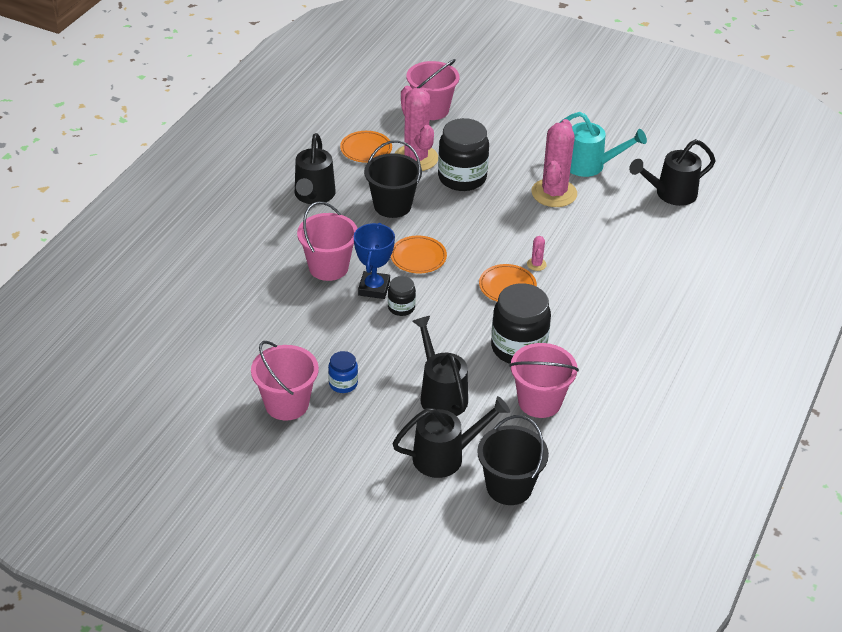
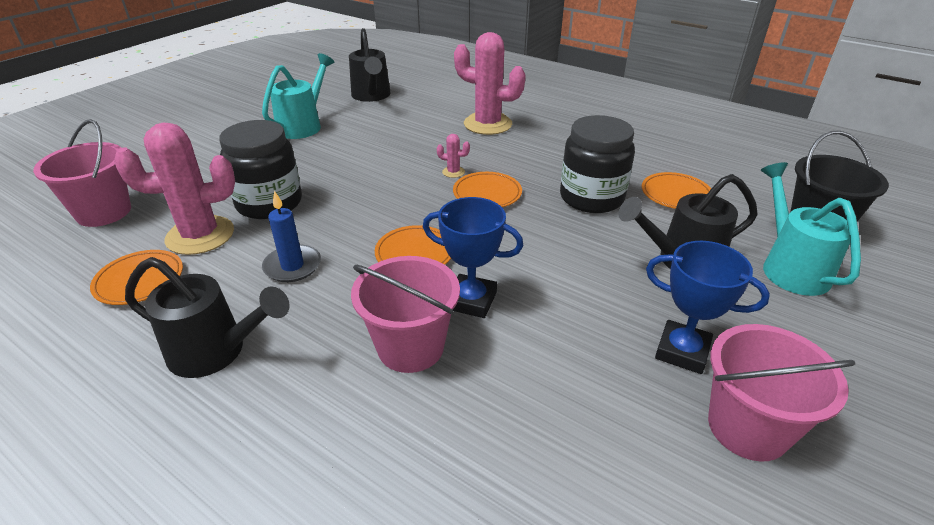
camera: 80 degrees left, 5 degrees down
blue jar [328,351,358,393] -> blue trophy [646,241,770,374]
black bucket [364,140,422,218] -> blue candle [262,191,321,282]
black jar [388,276,416,316] -> none
black watering can [392,396,510,478] -> turquoise watering can [761,162,861,296]
pink bucket [509,343,579,418] -> orange plate [642,172,711,209]
pink cactus [531,119,577,207] -> pink cactus moved to [454,32,526,135]

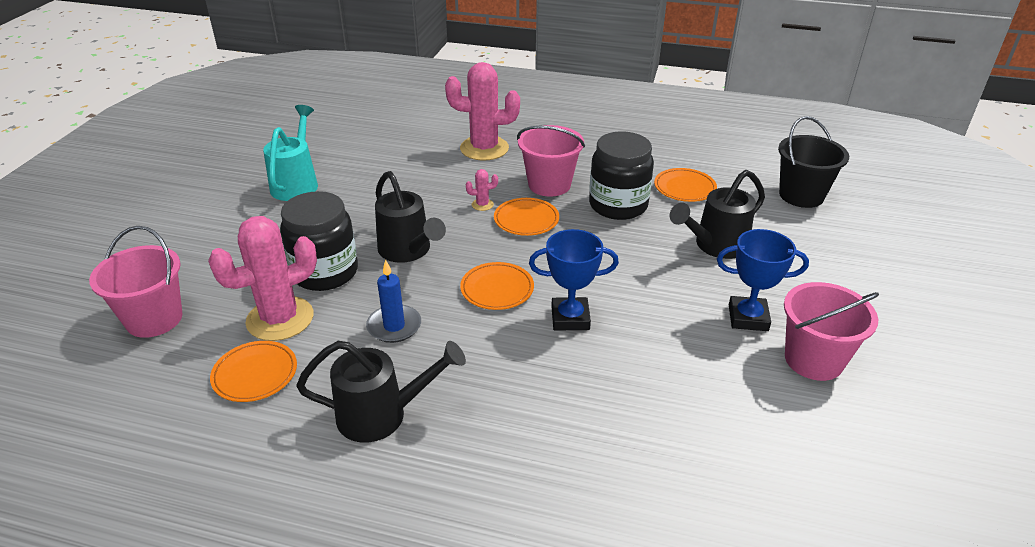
camera: 20 degrees left, 0 degrees up
black watering can [349,28,391,102] -> black watering can moved to [375,171,446,263]
pink bucket [351,256,460,373] -> pink bucket moved to [517,125,585,197]
turquoise watering can [761,162,861,296] -> none

